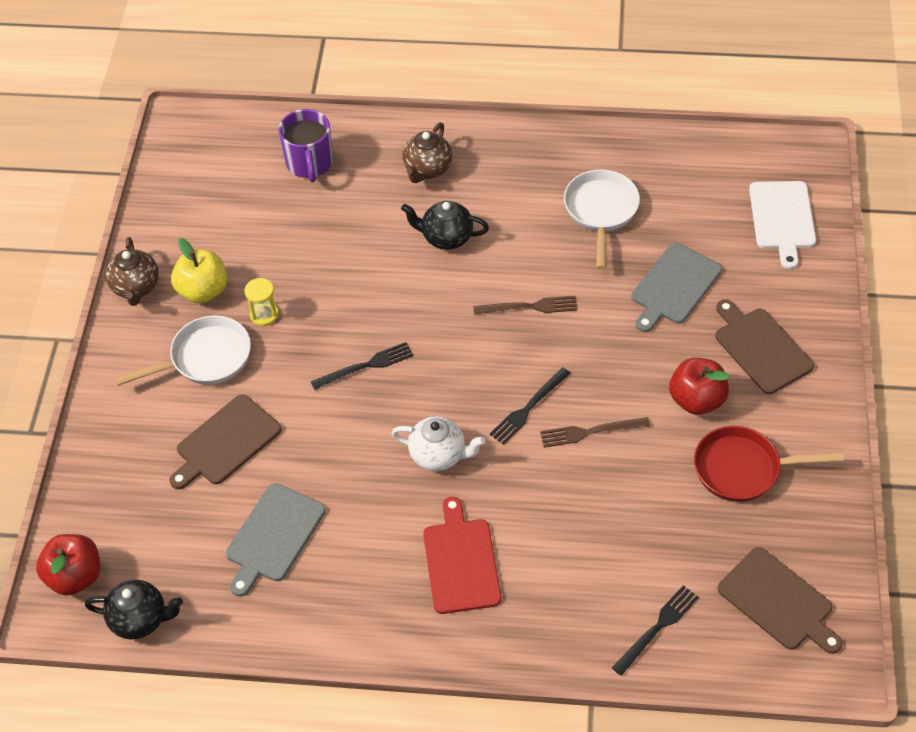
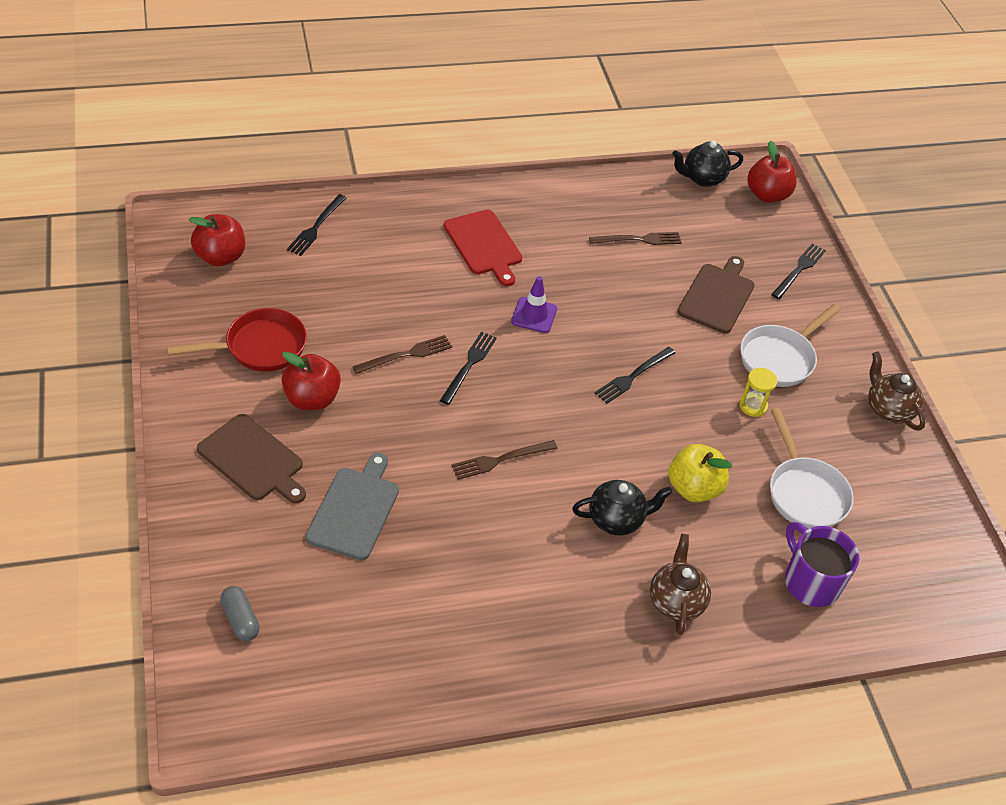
camera: 155 degrees right, 5 degrees down
yellow apple [171,238,227,303] -> yellow apple moved to [668,444,732,502]
grey cutting board [226,483,326,597] -> brown fork [589,232,682,245]
white teapot [391,416,485,471] -> purple traffic cone [511,276,557,333]
white pan [564,170,640,270] -> white pan moved to [770,408,854,529]
brown cutting board [717,547,842,654] -> red apple [189,214,245,266]
white cutting board [749,181,816,269] -> grey capsule [220,586,260,641]
none -> black fork [771,243,826,299]

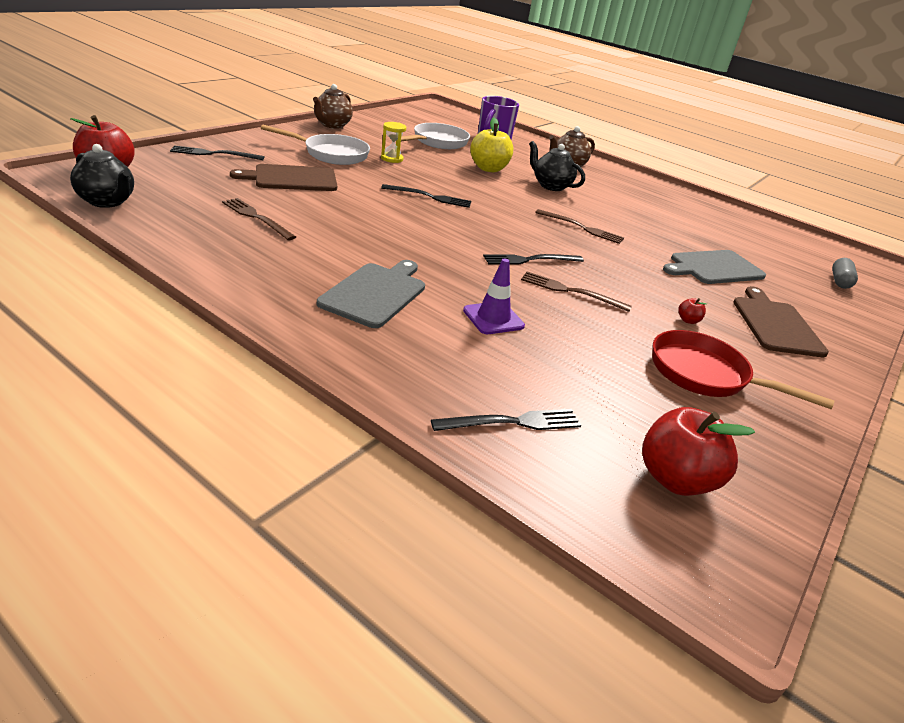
camera: 130 degrees left, 15 degrees down
red apple [282,352,341,410] -> red apple [678,298,707,324], size x0.42
red cutting board [444,210,522,286] -> grey cutting board [317,260,425,328]
purple traffic cone [511,276,557,333] -> purple traffic cone moved to [463,258,525,334]

